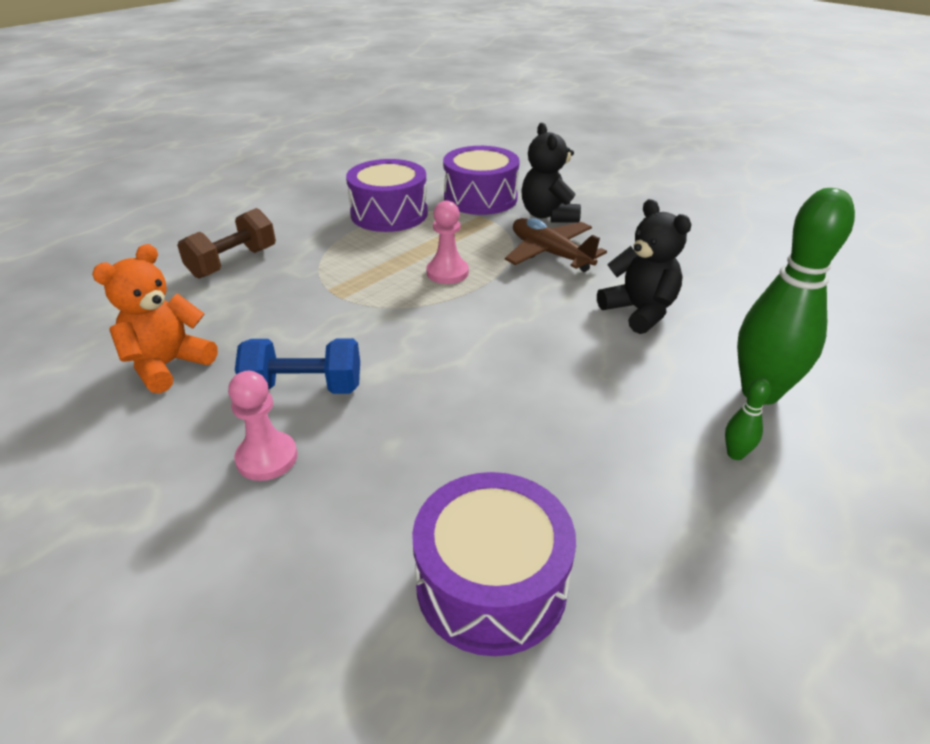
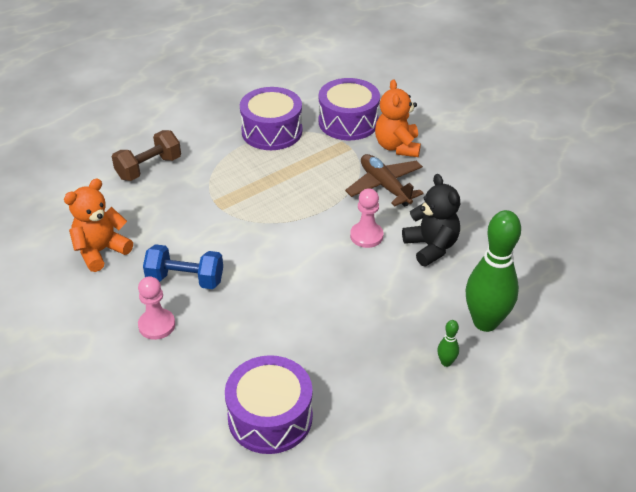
camera: 10 degrees right, 5 degrees up
pink pawn [426,201,469,284] -> pink pawn moved to [350,188,383,248]
black teddy bear [521,123,581,223] -> orange teddy bear [375,79,421,157]

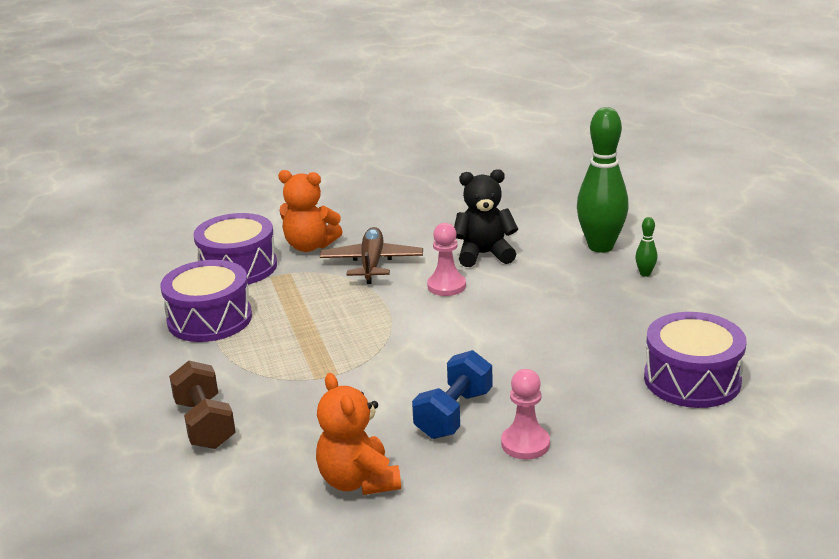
camera: 70 degrees left, 15 degrees down
brown plane [345,154,424,207] -> brown plane turned 105 degrees clockwise [320,227,423,284]

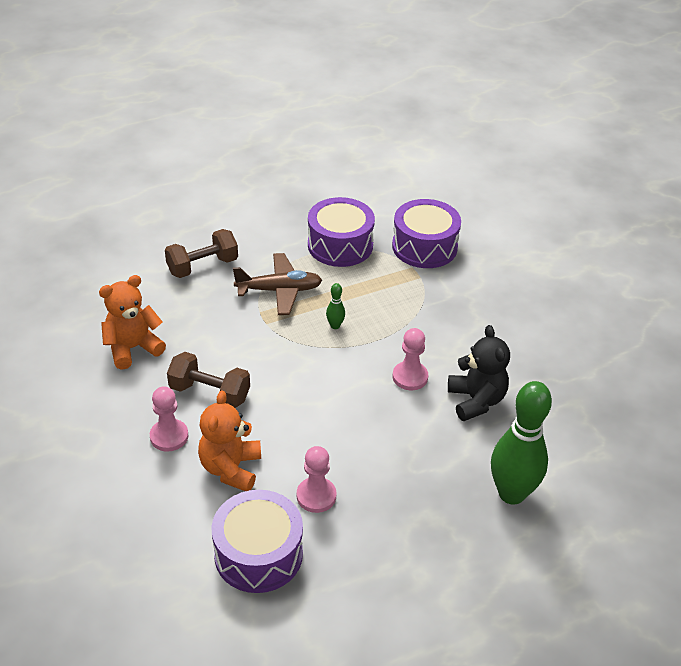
camera: 80 degrees right, 15 degrees up
orange teddy bear [278,170,343,252] -> orange teddy bear moved to [198,390,261,491]
brown plane [320,227,423,284] -> brown plane moved to [233,253,322,315]
blue dumbbell [412,350,493,439] -> brown dumbbell [167,352,250,408]
green bowling pin [635,217,658,277] -> green bowling pin moved to [326,283,345,329]
none -> pink pawn [297,446,336,513]

